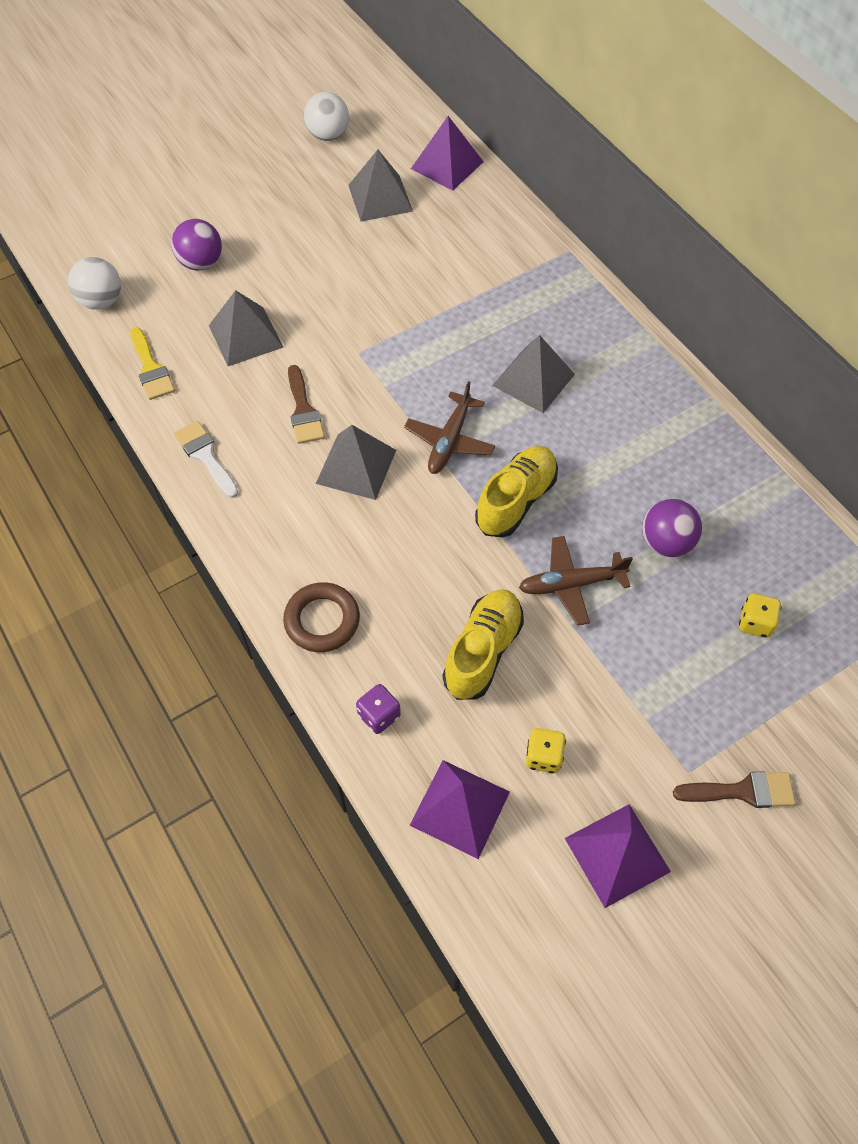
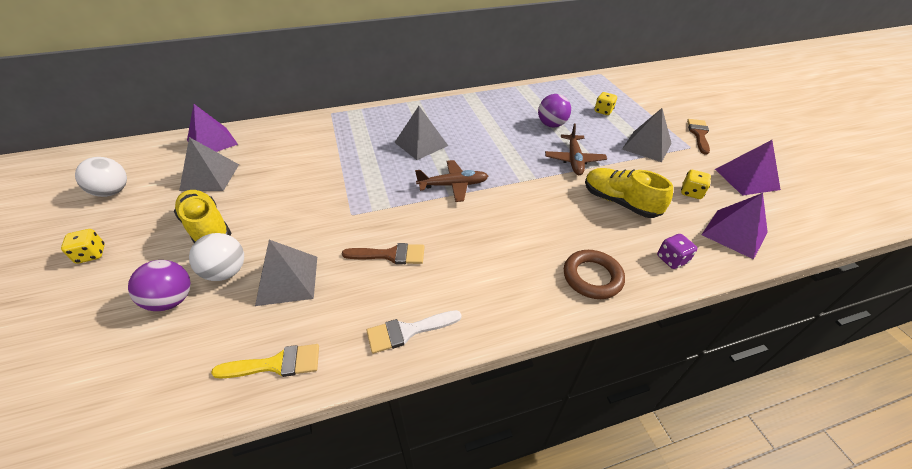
camera: 75 degrees left, 15 degrees down
white ball [68,257,121,310] -> white ball moved to [189,233,244,281]
grey pyramid [316,425,396,500] -> grey pyramid moved to [622,108,672,162]
brown plane [404,381,495,474] -> brown plane turned 45 degrees counterclockwise [415,160,488,202]
yellow shoe [475,446,558,538] -> yellow shoe moved to [174,190,231,243]
none -> yellow dice [61,229,105,264]

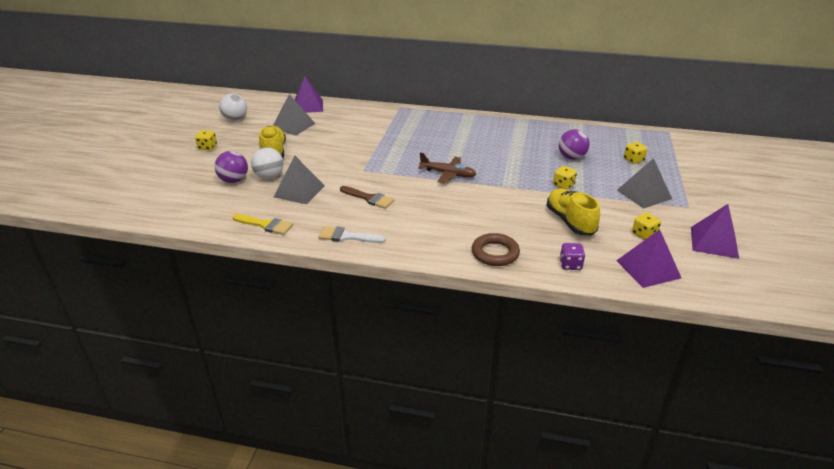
camera: 30 degrees right, 10 degrees down
grey pyramid [394,106,448,160] -> none
brown plane [545,123,607,175] -> yellow dice [553,166,577,189]
brown brush [687,119,710,155] -> none

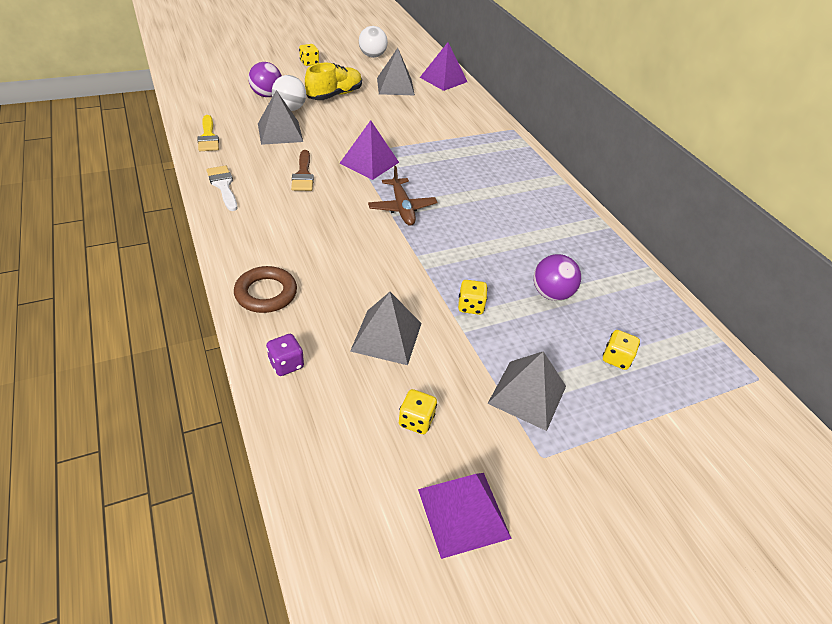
camera: 50 degrees right, 10 degrees up
yellow shoe [546,189,600,236] -> grey pyramid [350,292,422,365]
purple pyramid [616,230,681,288] -> purple pyramid moved to [340,120,399,180]

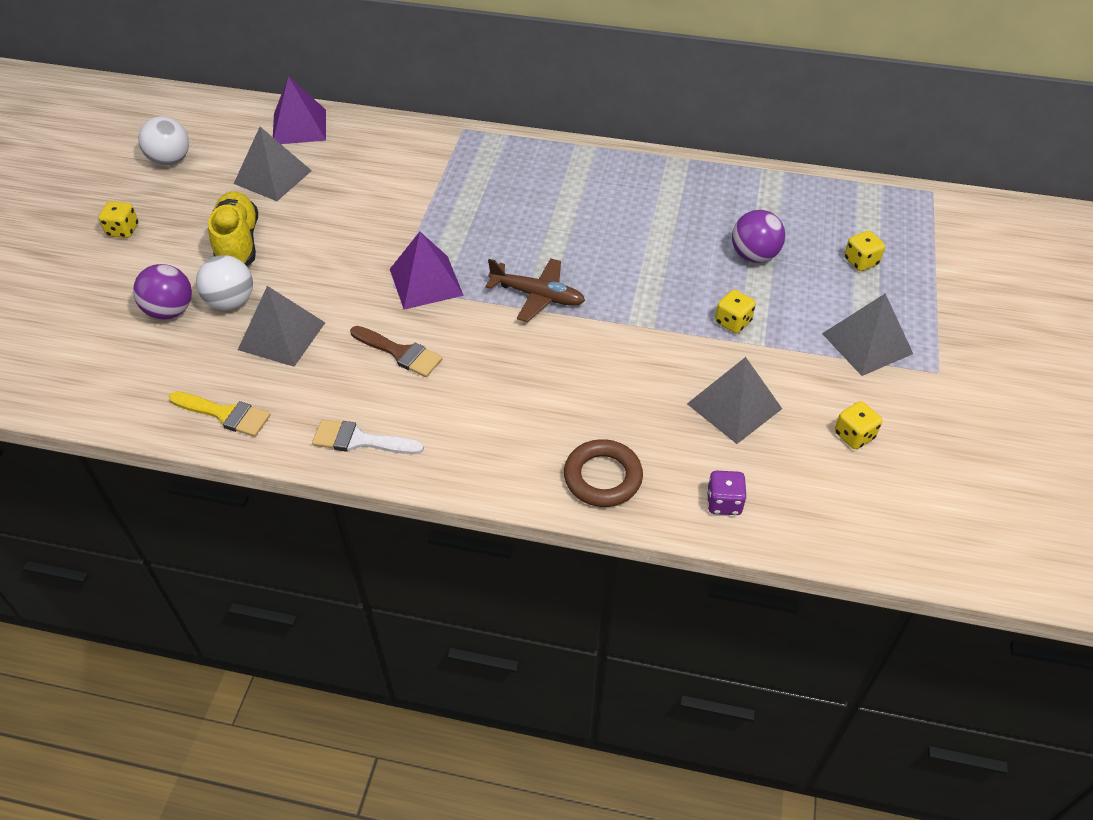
camera: 50 degrees left, 5 degrees up
purple pyramid [418,473,512,559] -> none

